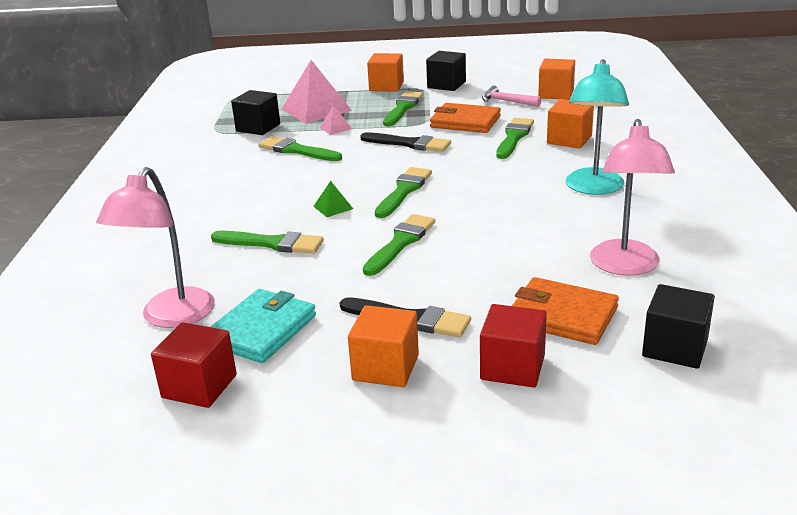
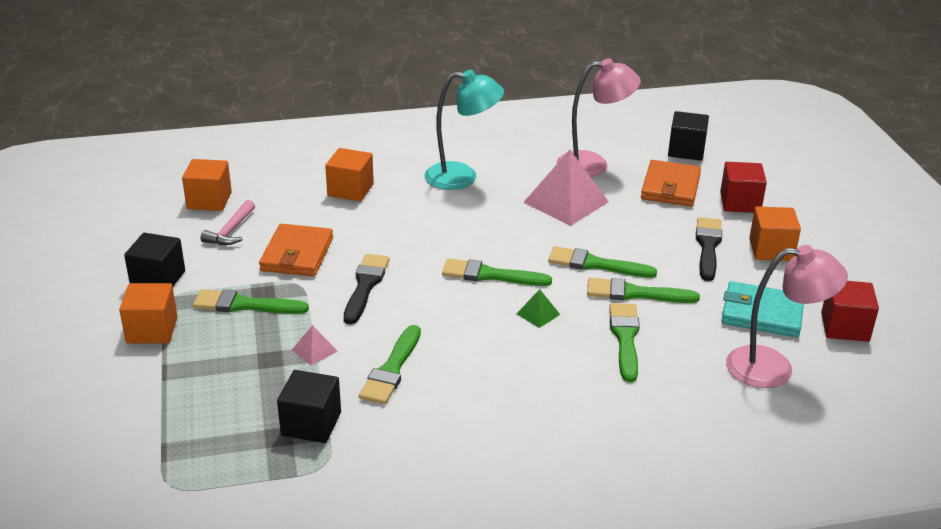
camera: 105 degrees left, 5 degrees up
pink pyramid [281,60,352,124] -> pink pyramid moved to [523,150,609,226]
green brush [496,118,534,159] -> green brush moved to [587,278,700,303]

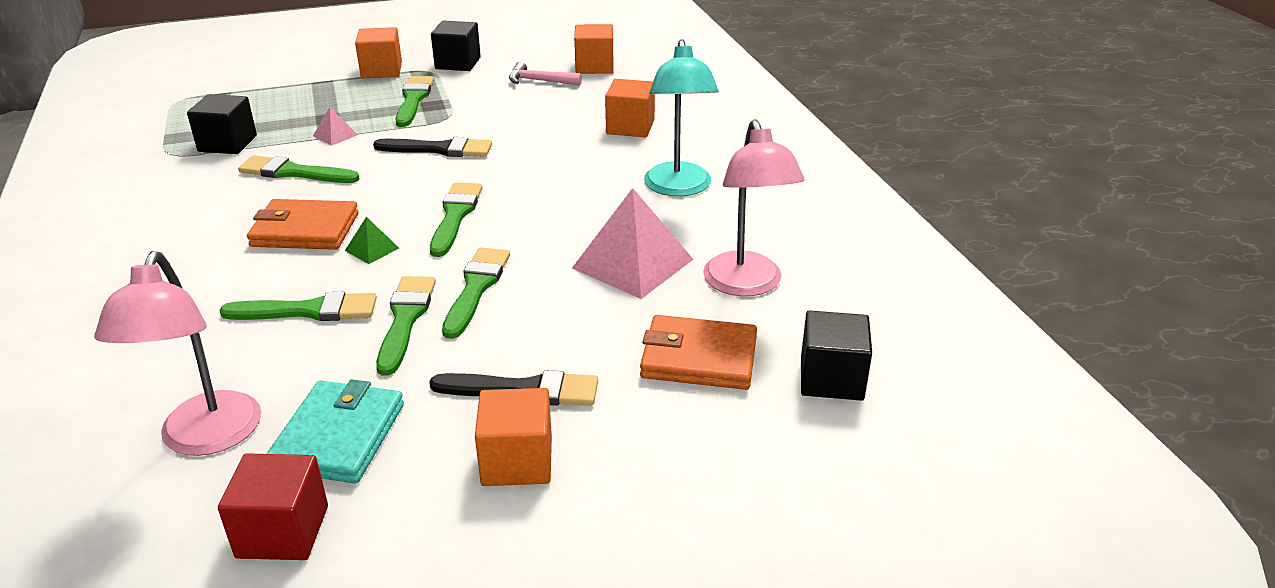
camera: 85 degrees right, 0 degrees up
orange wallet [259,224,333,276] -> orange wallet moved to [247,199,359,250]
red cube [720,162,767,213] -> none

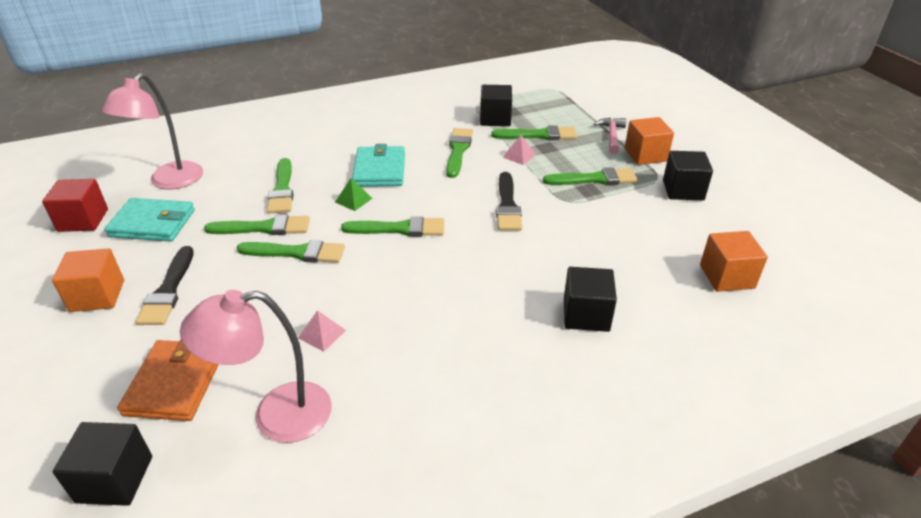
camera: 85 degrees right, 5 degrees up
pink lamp [94,251,261,456] -> pink lamp turned 60 degrees counterclockwise [101,73,203,189]
orange wallet [247,199,359,250] -> turquoise wallet [352,144,405,187]
pink hammer [509,62,582,86] -> pink hammer moved to [594,118,626,154]
pink pyramid [572,188,693,299] -> pink pyramid [298,310,346,352], size x0.45
orange cube [605,79,655,137] -> black cube [564,267,617,332]
turquoise lamp [644,39,719,197] -> none
none -> green brush [491,125,577,140]

